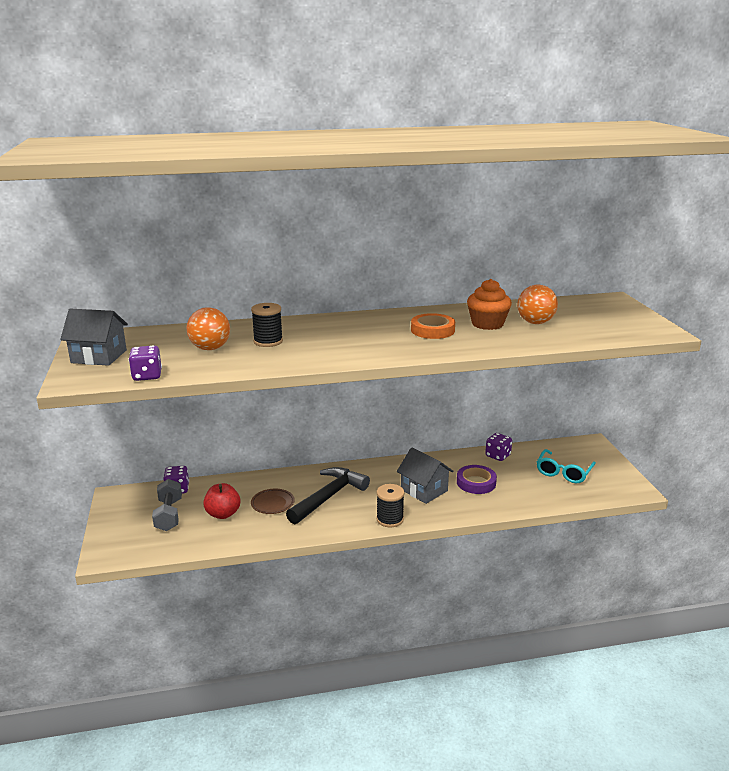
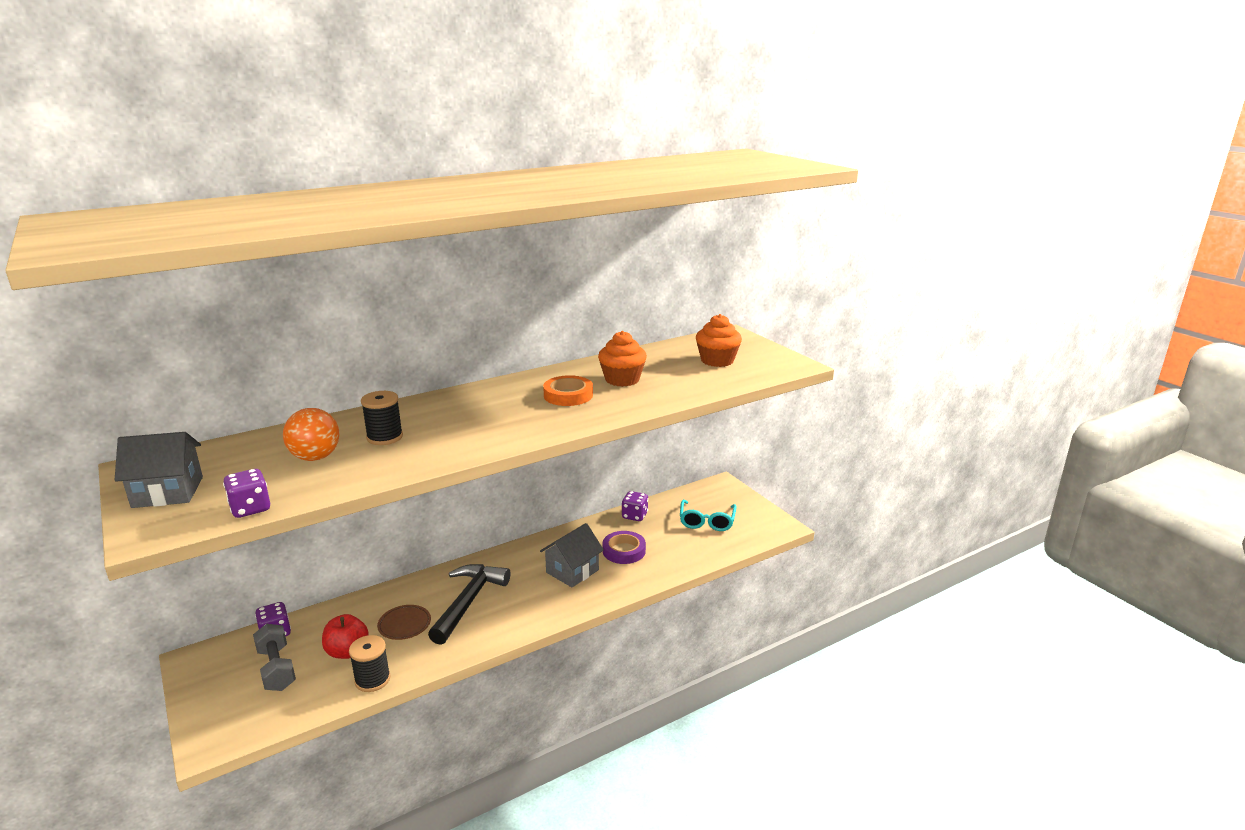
camera: 20 degrees left, 0 degrees up
black spool [376,484,404,527] -> black spool moved to [349,635,390,692]
grey house [397,448,453,504] -> grey house turned 75 degrees counterclockwise [540,523,604,587]
orange ball [517,285,558,324] -> none
none -> orange cupcake [696,314,742,367]

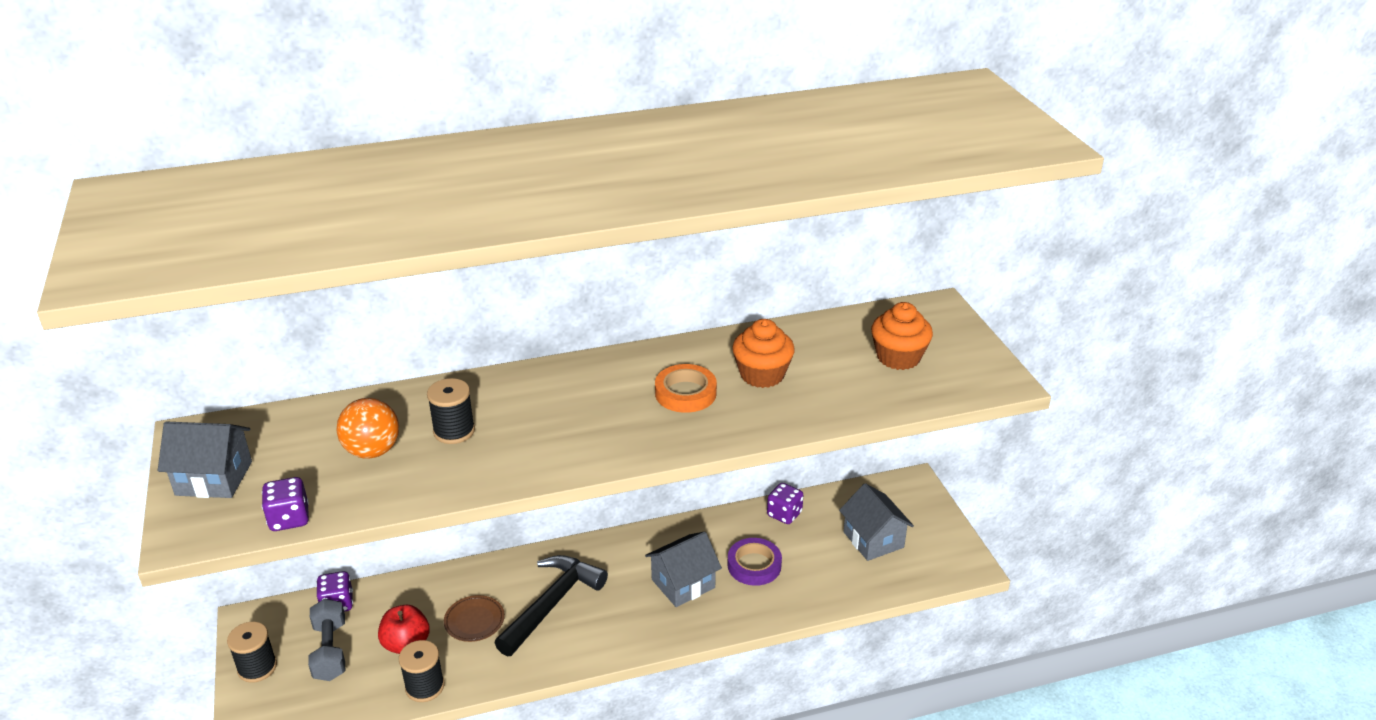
camera: 15 degrees right, 10 degrees up
turquoise glasses [680,500,737,531] -> grey house [839,483,914,561]
none -> black spool [227,622,277,683]

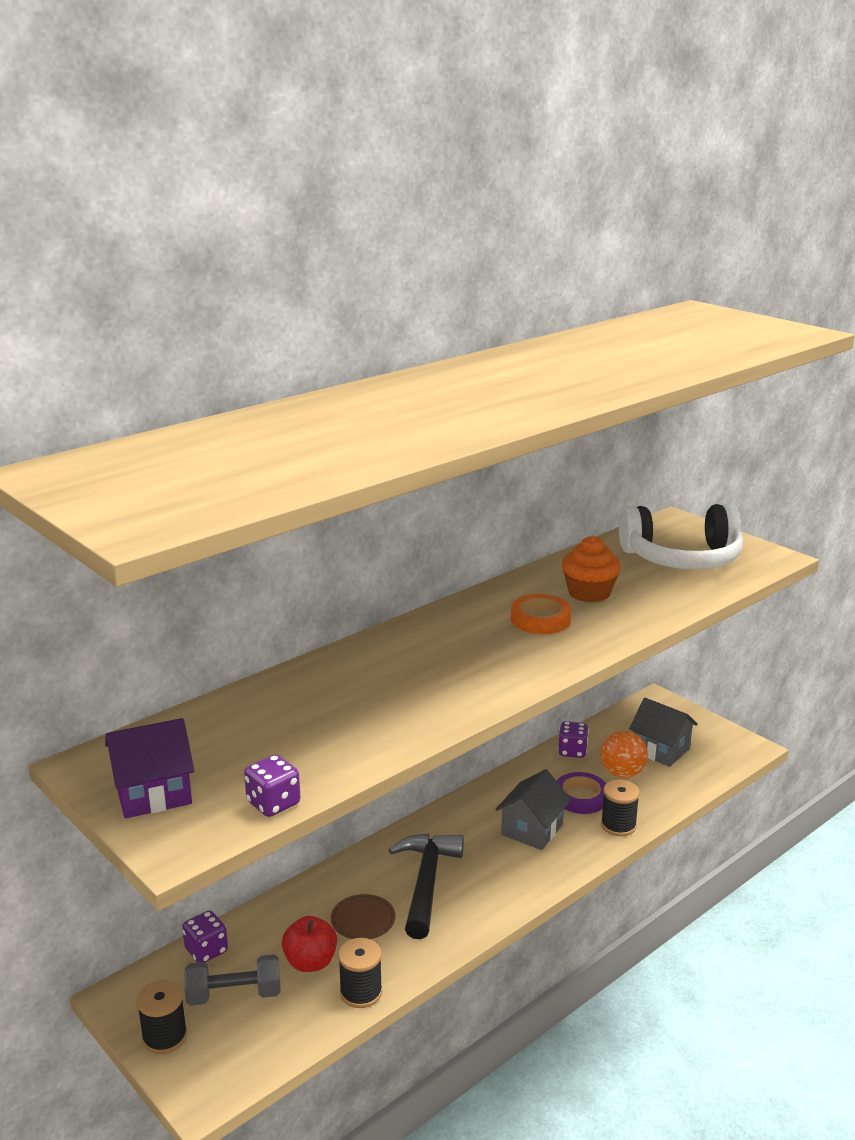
camera: 25 degrees left, 10 degrees down
grey house [158,422,252,498] -> purple house [105,718,195,819]
grey dumbbell [308,599,345,681] -> grey dumbbell turned 60 degrees counterclockwise [184,954,281,1006]
orange ball [336,398,399,458] -> orange ball moved to [600,730,648,778]
black spool [427,378,475,444] -> black spool moved to [601,780,640,836]
orange cupcake [871,302,933,370] -> white headphones [619,504,743,570]

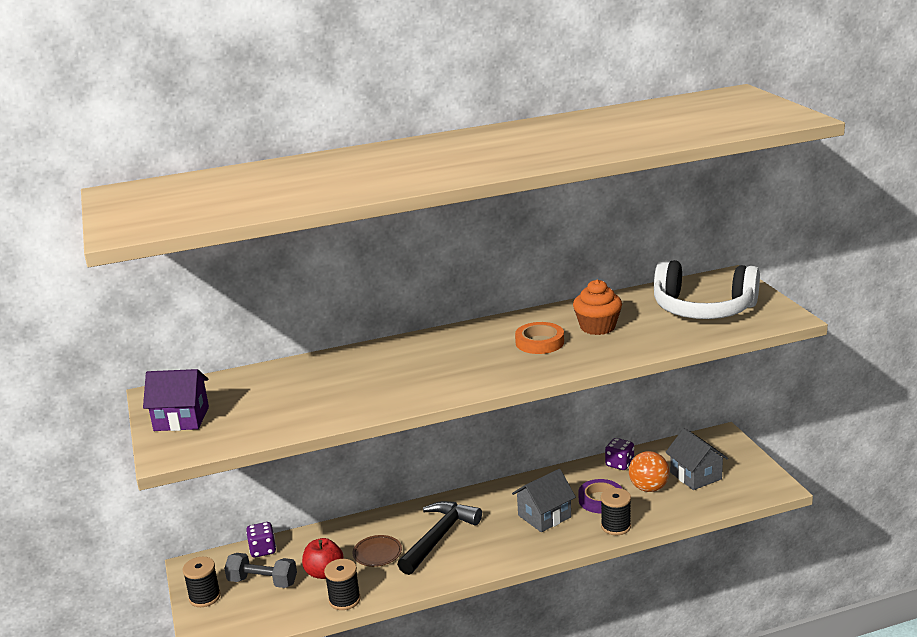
camera: 25 degrees right, 0 degrees up
purple dice [244,755,300,817] -> none

